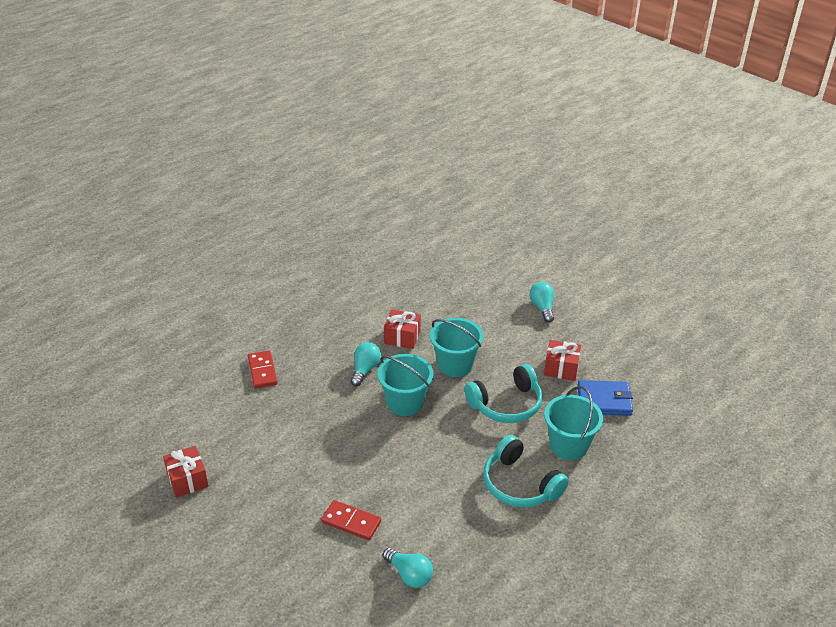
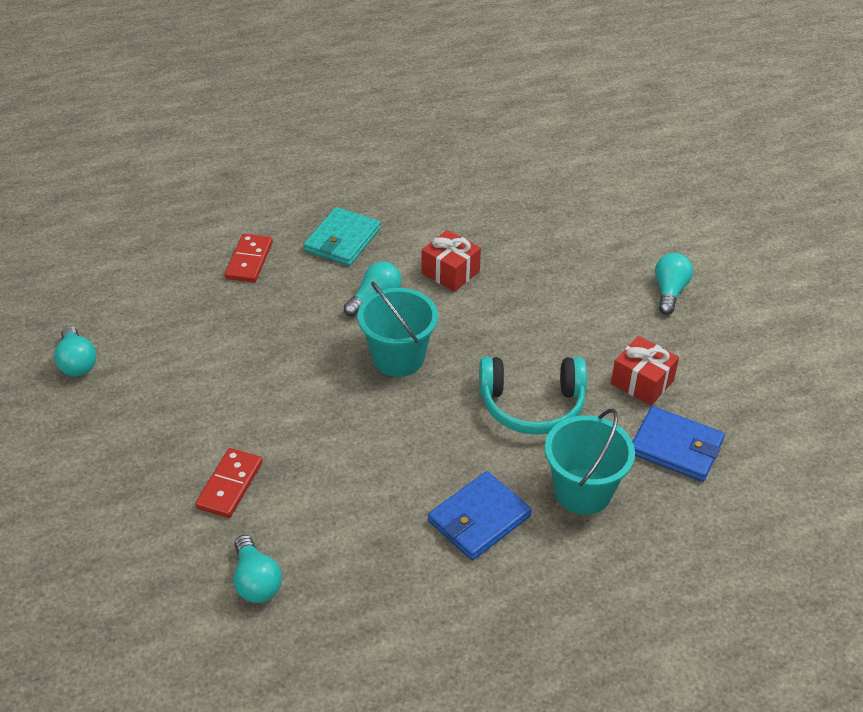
camera: 25 degrees right, 5 degrees up
red gift [163,446,209,498] -> turquoise light bulb [54,326,97,376]
red domino [321,500,381,540] -> red domino turned 60 degrees clockwise [195,448,263,518]
turquoise bucket [430,318,483,377] -> none
turquoise headphones [483,435,569,507] -> blue wallet [428,471,532,560]
none -> turquoise wallet [304,207,381,266]

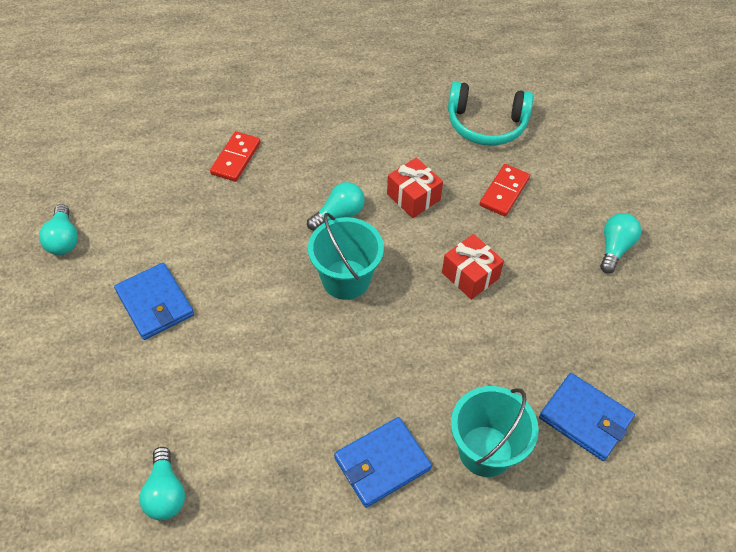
camera: 10 degrees right, 10 degrees up
red domino [195,448,263,518] -> red domino moved to [479,164,530,216]
turquoise wallet [304,207,381,266] -> none
turquoise headphones [479,357,587,435] -> turquoise headphones moved to [448,81,533,146]
red gift [611,336,679,406] -> red gift moved to [442,234,504,300]
none -> blue wallet [114,263,194,340]

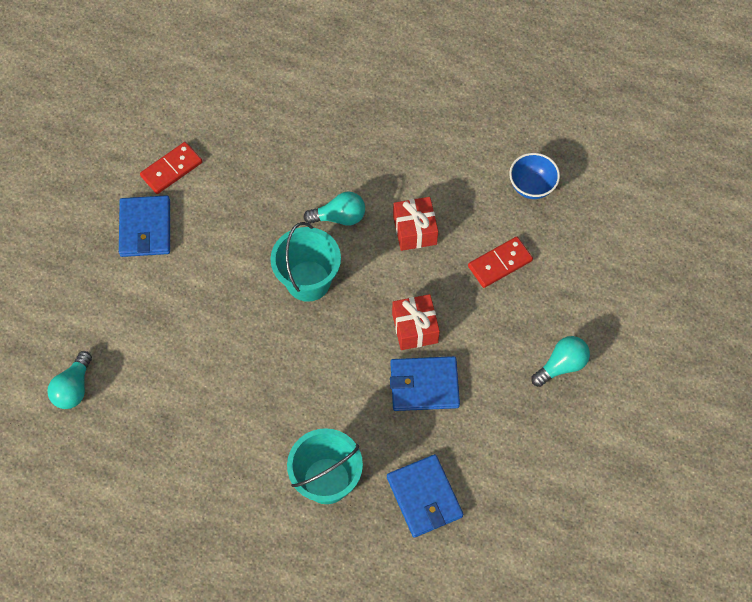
camera: 30 degrees right, 10 degrees up
turquoise light bulb [39,204,78,255] -> none
red domino [210,131,260,182] -> red domino moved to [140,142,202,194]
blue wallet [334,417,432,508] -> blue wallet moved to [390,356,460,411]
turquoise headphones [448,81,533,146] -> blue bowl [509,153,560,199]

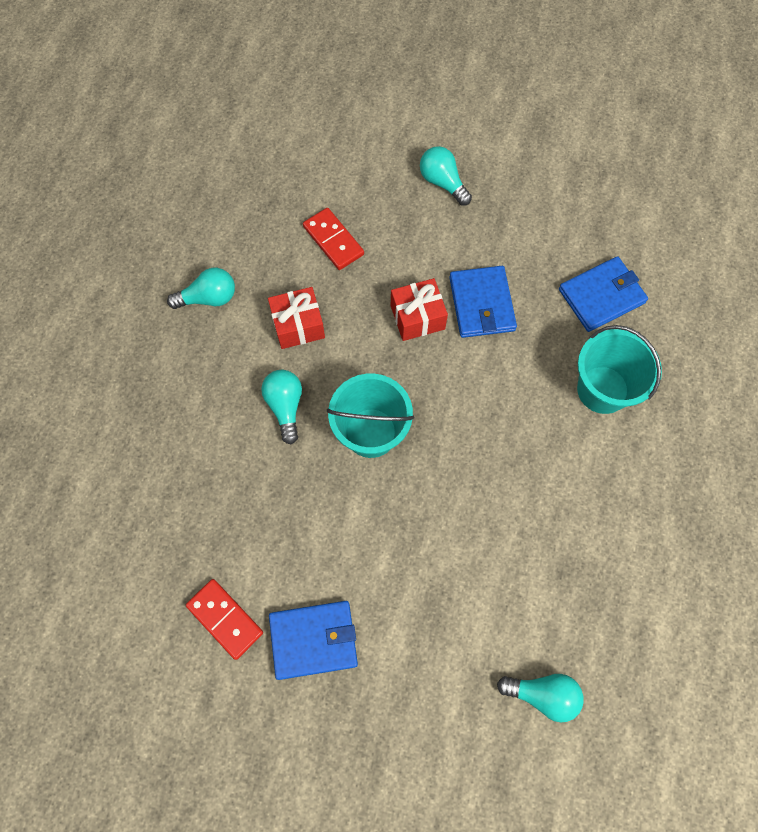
camera: 95 degrees left, 5 degrees up
blue bowl [509,153,560,199] -> none
none -> turquoise light bulb [167,268,235,309]

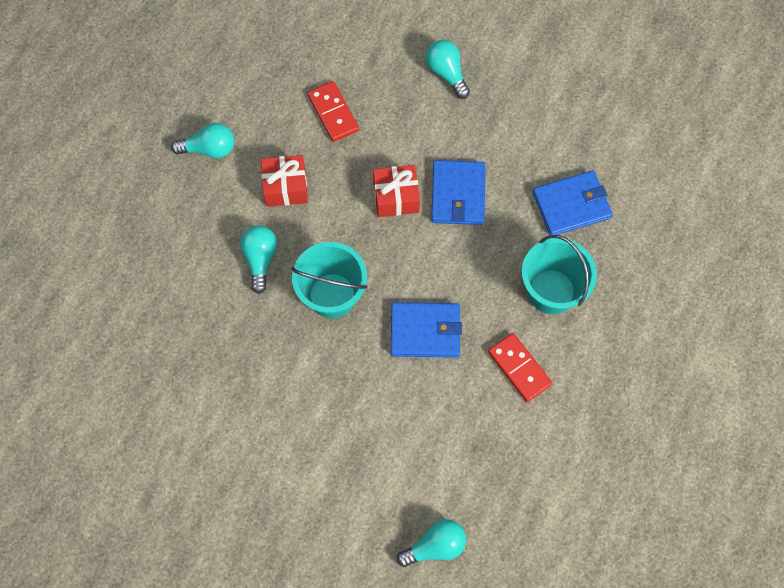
camera: 10 degrees right, 0 degrees up
red domino [186,579,263,660] -> red domino moved to [488,333,552,402]
blue wallet [269,601,358,680] -> blue wallet moved to [391,302,462,358]
turquoise light bulb [497,674,584,722] -> turquoise light bulb turned 45 degrees counterclockwise [396,519,466,567]

